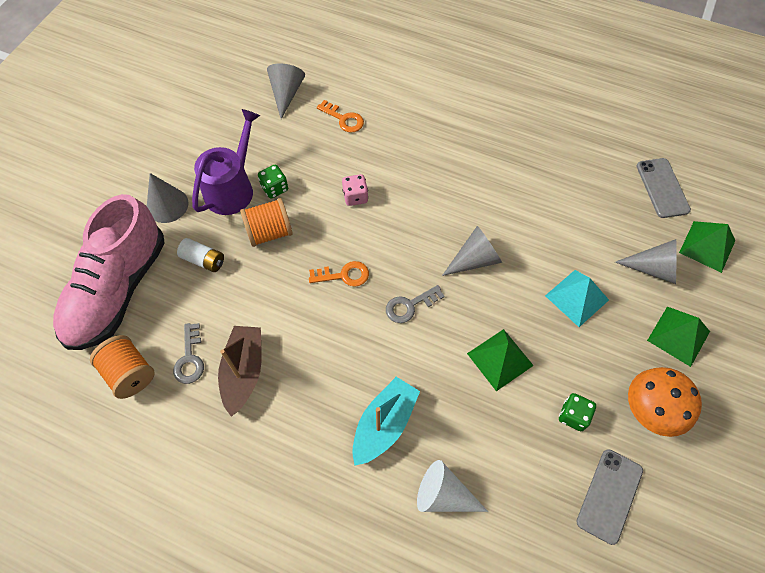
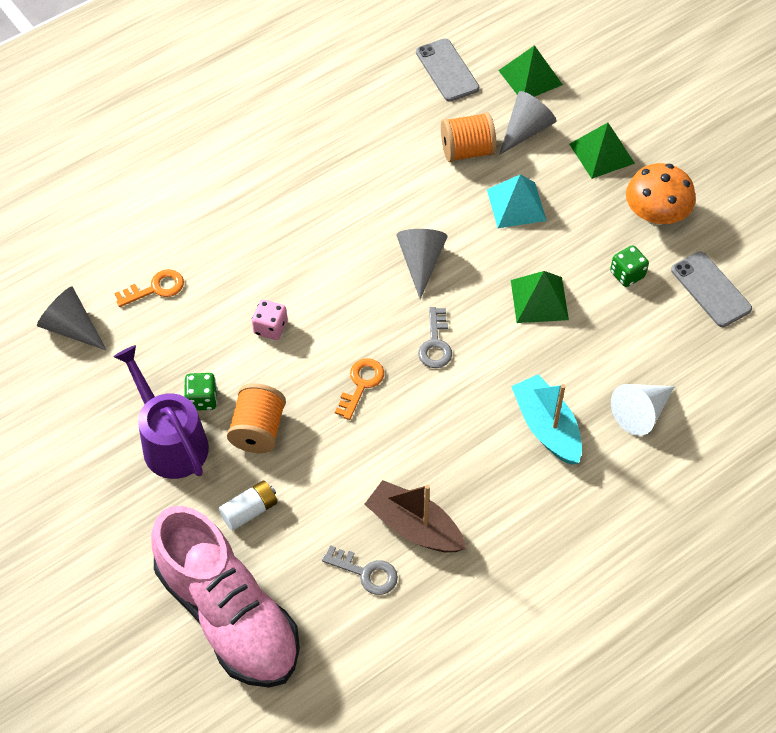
camera: 60 degrees left, 5 degrees down
orange spool [90,335,155,399] -> orange spool moved to [441,112,497,162]
grey cone [147,173,189,223] -> none
grey phone [636,158,691,218] -> grey phone turned 45 degrees clockwise [416,38,479,102]

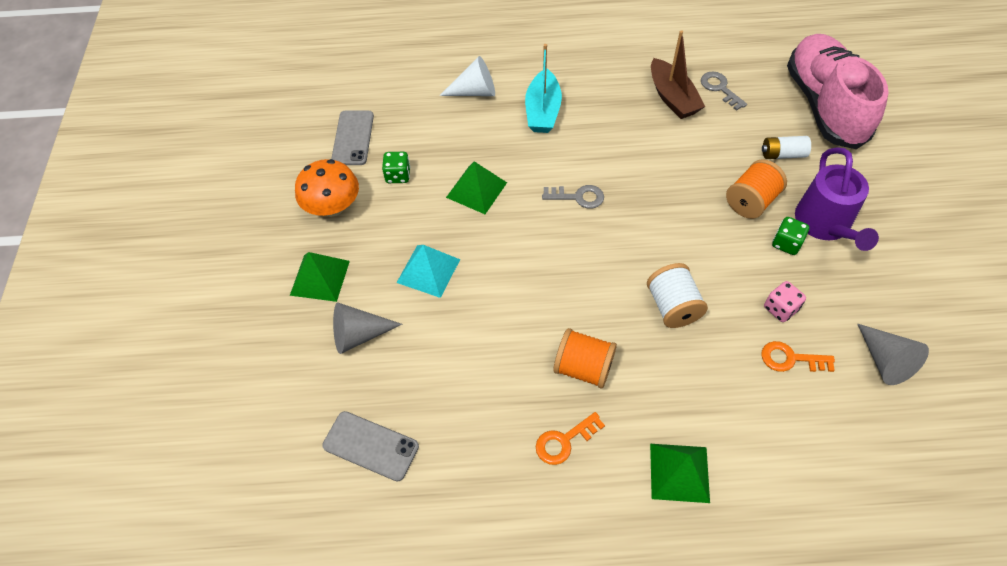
camera: 145 degrees left, 0 degrees up
pink dice [252,300,287,340] -> pink dice moved to [764,281,806,322]
orange key [335,358,384,420] -> orange key moved to [536,412,605,465]
grey cone [397,229,447,299] -> none
grey phone [416,38,479,102] -> grey phone turned 75 degrees counterclockwise [322,411,419,482]
grey key [418,307,452,368] -> grey key turned 60 degrees clockwise [542,185,604,209]
orange spool [441,112,497,162] -> orange spool moved to [553,328,617,388]
green pyramid [498,45,563,97] -> green pyramid moved to [650,444,710,503]
none -> white spool [647,263,708,328]

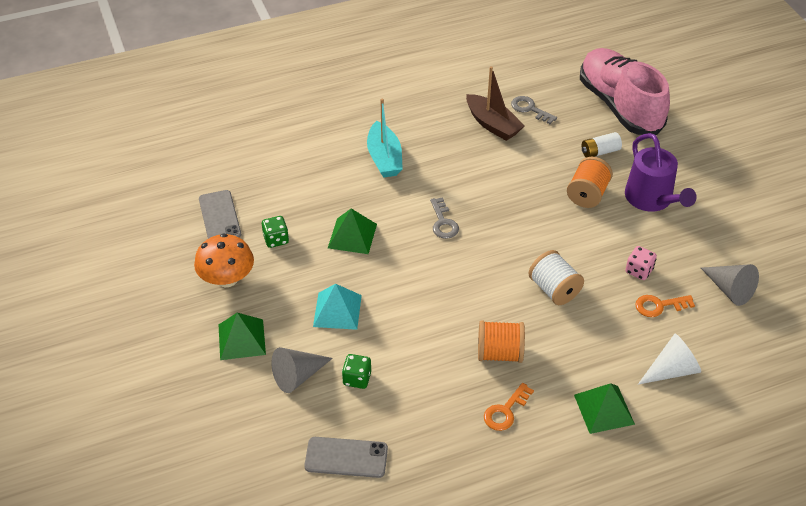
camera: 20 degrees left, 10 degrees down
white cone [439,56,495,96] -> white cone moved to [638,334,701,385]
grey key [542,185,604,209] -> grey key turned 90 degrees clockwise [430,197,459,239]
green dice [772,217,810,255] -> green dice moved to [342,354,371,389]

